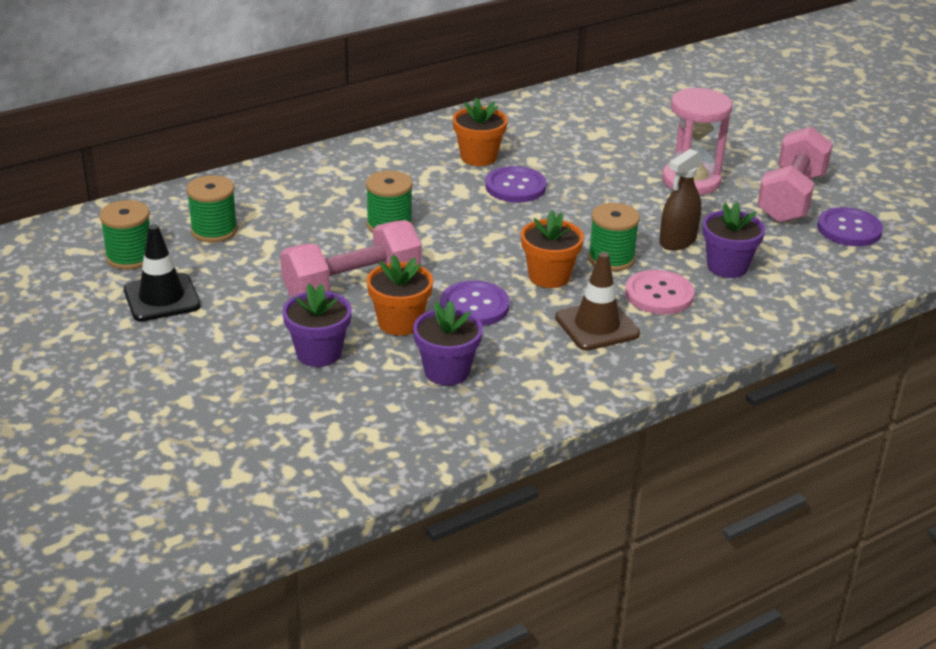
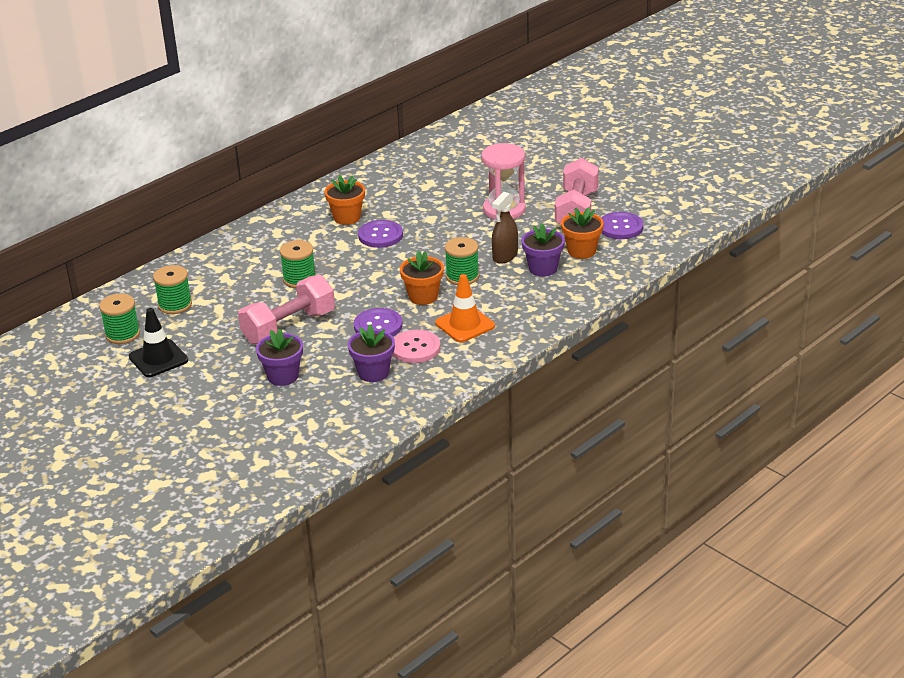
camera: 10 degrees left, 0 degrees up
orange flower pot [367,255,433,336] -> orange flower pot moved to [561,207,604,259]
brown traffic cone [555,252,640,350] -> orange traffic cone [435,274,495,342]
pink button [625,270,694,314] -> pink button moved to [392,330,440,363]

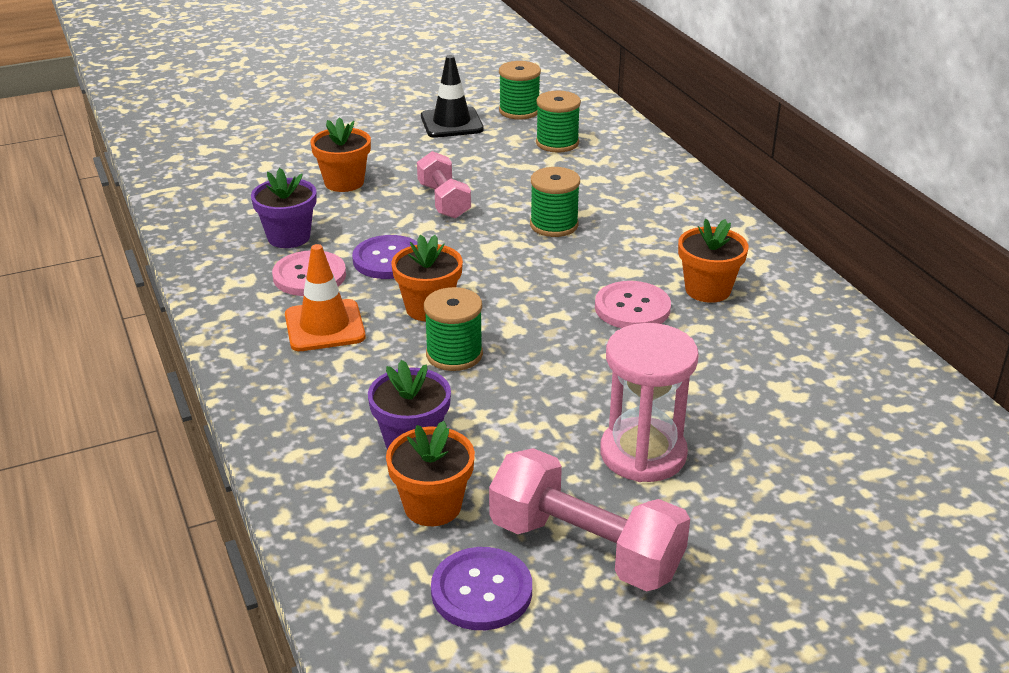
camera: 110 degrees right, 0 degrees up
pink dumbbell [238,275,335,345] -> pink dumbbell [417,151,471,219], size x0.65
purple flower pot [256,329,303,386] -> orange flower pot [311,117,371,192]
purple button [358,220,403,248] -> pink button [595,281,671,328]
brown spray bottle [492,192,518,264] -> none

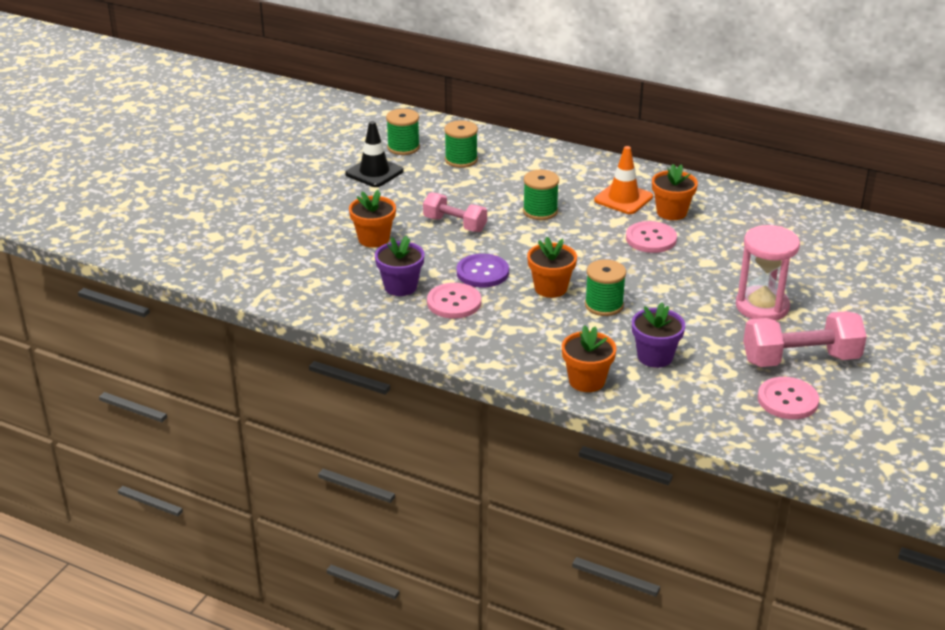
camera: 40 degrees left, 0 degrees up
orange traffic cone [285,244,366,351] -> orange traffic cone moved to [594,146,653,214]
orange flower pot [386,421,475,526] -> orange flower pot moved to [562,325,617,392]
purple button [431,547,532,630] -> pink button [758,377,819,419]

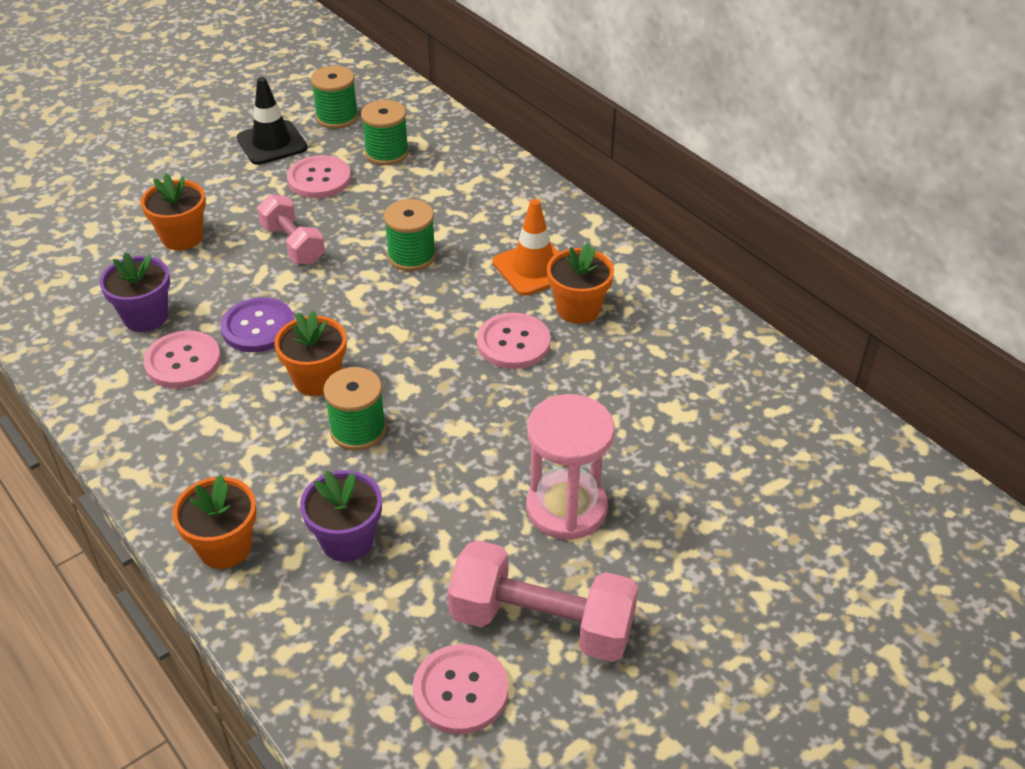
camera: 25 degrees right, 10 degrees up
none -> pink button [287,155,351,198]

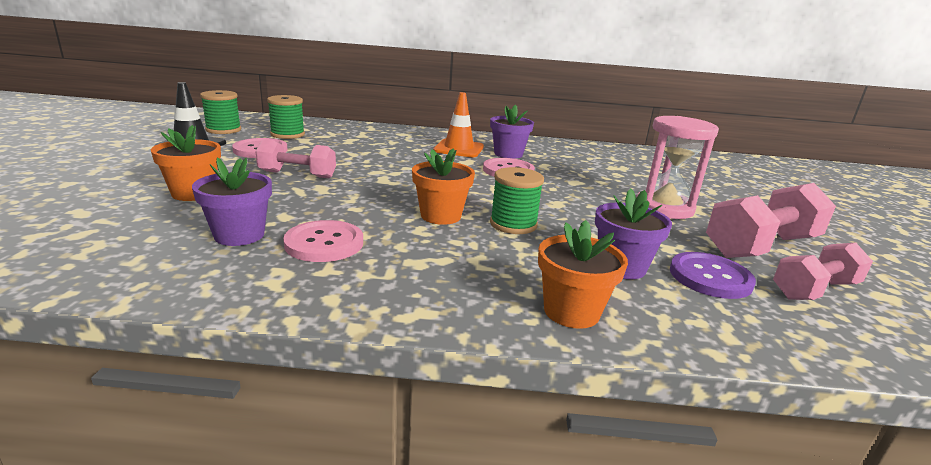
camera: 50 degrees left, 20 degrees down
purple button [220,298,294,352] -> purple button moved to [670,252,756,299]
green spool [384,199,436,271] -> none
pink button [413,644,508,734] -> pink dumbbell [773,243,873,300]
orange flower pot [547,243,614,324] -> purple flower pot [490,105,534,159]

